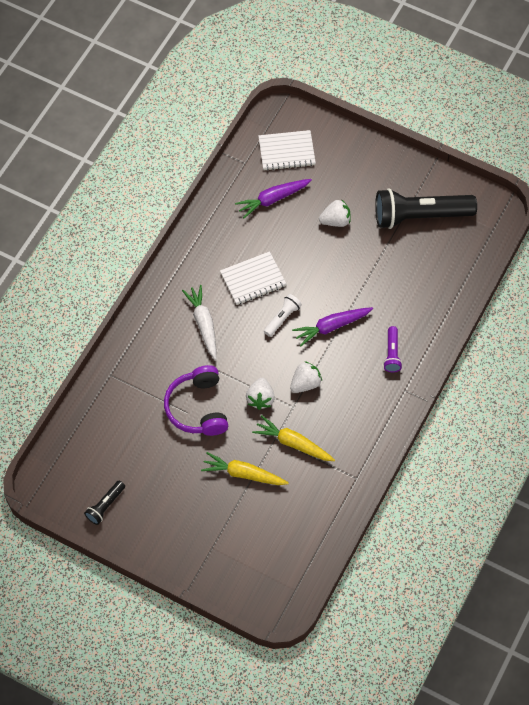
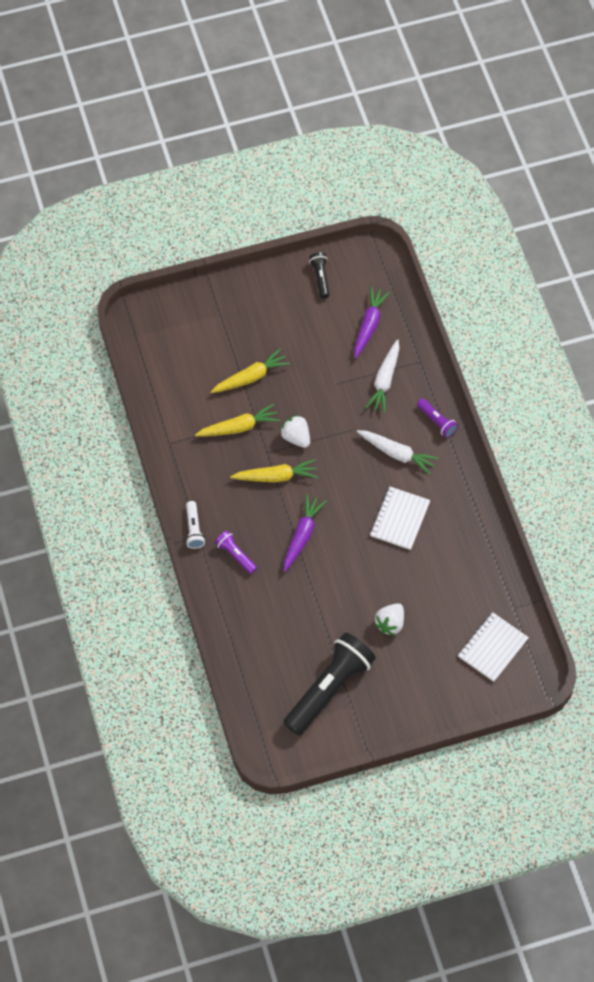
camera: 135 degrees right, 0 degrees up
purple headphones [164,365,228,436] -> none
purple carrot [235,179,312,218] -> purple carrot moved to [354,286,390,358]
white flashlight [264,294,302,337] -> white flashlight moved to [186,501,205,549]
white strawberry [290,361,322,393] -> yellow carrot [230,459,318,482]
none -> white carrot [365,339,400,413]
none -> purple flashlight [417,398,458,438]

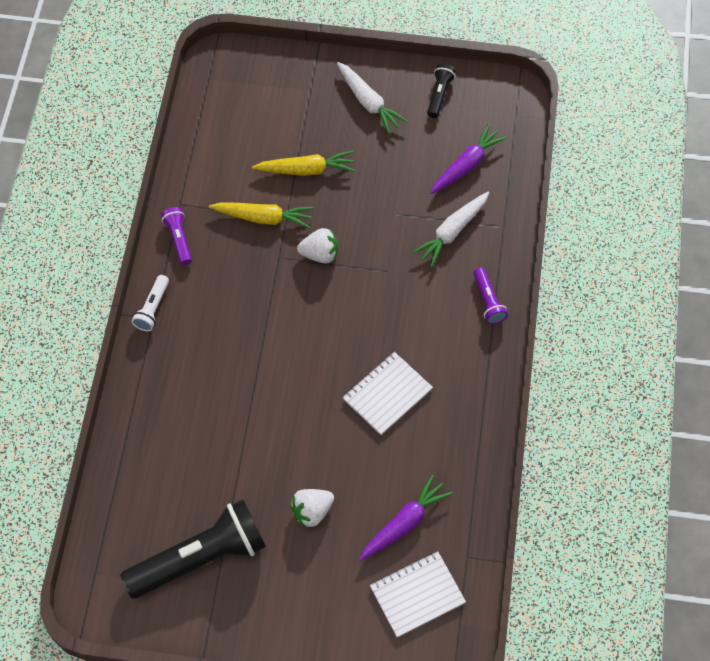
camera: 25 degrees right, 0 degrees up
purple flashlight [215,531,257,574] -> purple flashlight moved to [161,207,192,265]
yellow carrot [230,459,318,482] -> none
white strawberry [280,415,310,448] -> white strawberry turned 105 degrees clockwise [297,228,338,263]
purple carrot [284,494,326,572] -> purple carrot moved to [359,474,452,561]
white carrot [357,430,439,475] -> white carrot moved to [337,62,408,134]

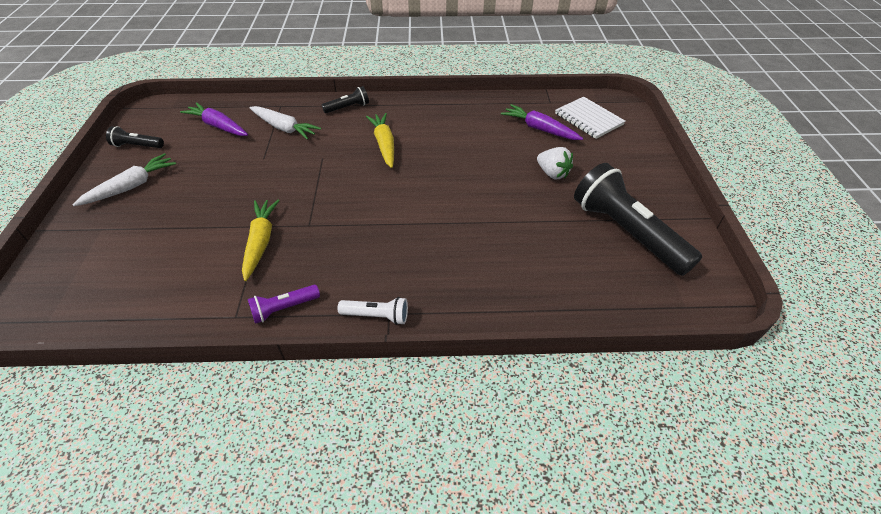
camera: 100 degrees left, 15 degrees down
yellow carrot [252,150,355,176] -> yellow carrot moved to [366,113,394,168]
white strawberry [297,228,338,263] -> none
white notebook [343,352,433,435] -> none
purple flashlight [473,268,508,324] -> black flashlight [322,86,369,113]

